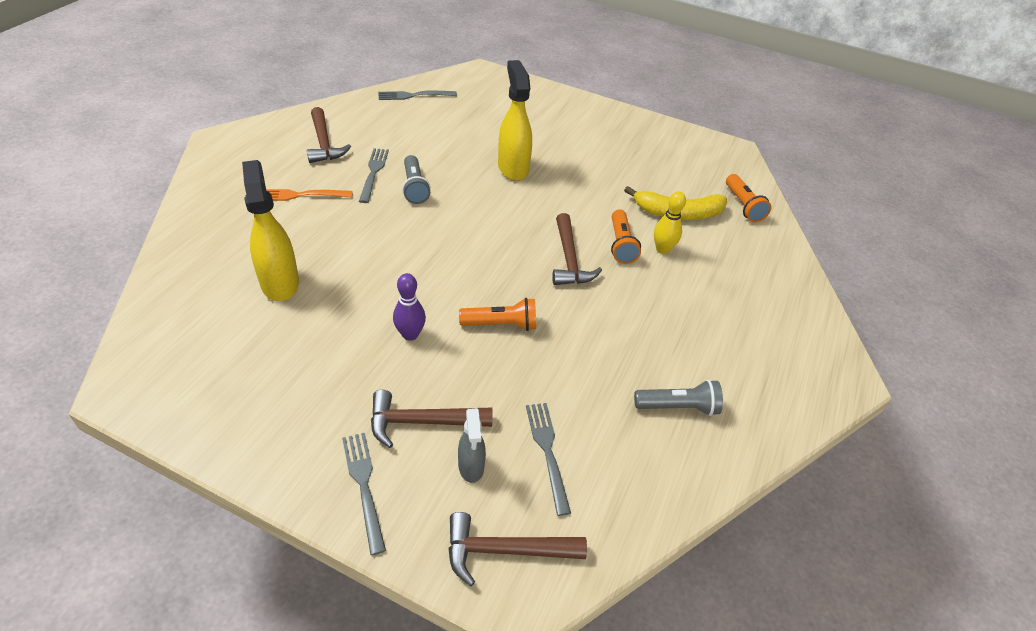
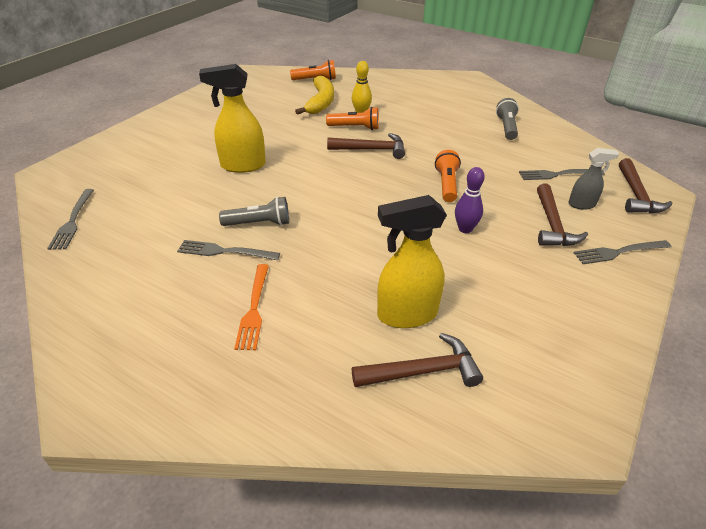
camera: 80 degrees left, 5 degrees down
brown hammer [307,107,351,163] -> brown hammer moved to [352,333,483,387]

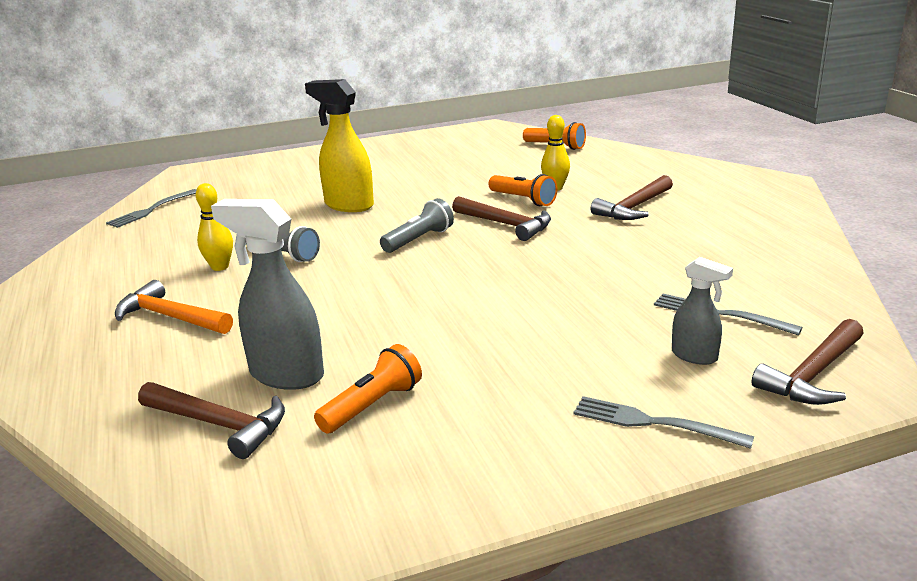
camera: 40 degrees right, 15 degrees down
grey fork [177,240,280,260] -> yellow bowling pin [196,183,233,271]
orange fork [234,264,269,350] -> orange hammer [115,280,233,334]
yellow banana [295,76,334,115] -> none
yellow spray bottle [377,195,447,328] -> grey spray bottle [211,199,324,390]
orange flashlight [435,150,461,202] -> orange flashlight moved to [314,344,422,434]
purple bowling pin [455,167,485,233] -> none
grey flashlight [496,98,519,140] -> grey flashlight moved to [380,198,454,253]
brown hammer [537,183,588,246] -> brown hammer moved to [591,175,673,220]

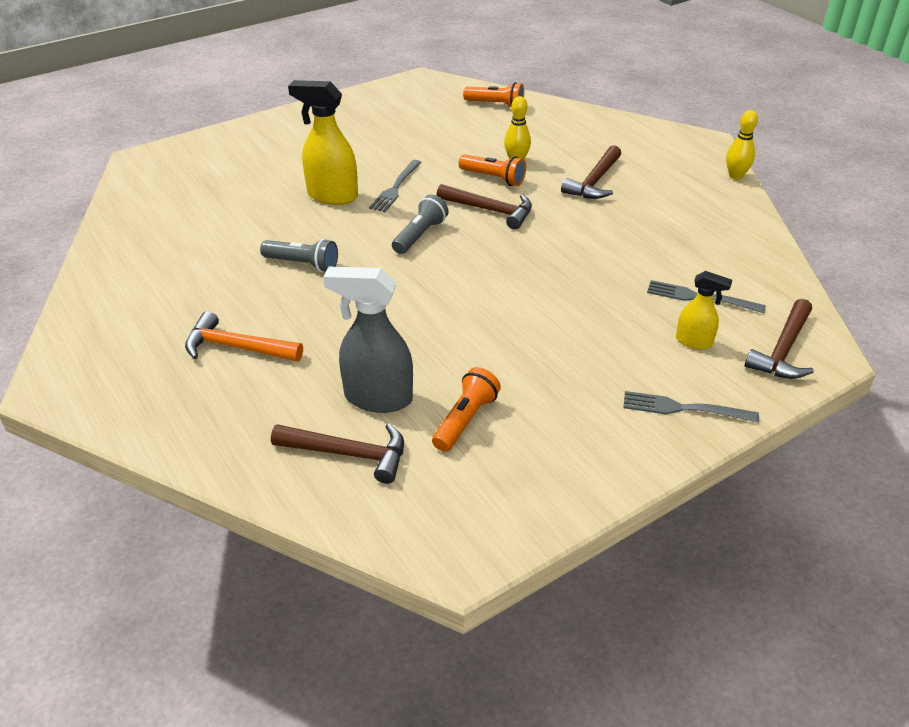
camera: 15 degrees left, 15 degrees up
grey fork [106,189,197,228] -> grey fork moved to [369,160,422,212]
yellow bowling pin [196,183,233,271] -> yellow bowling pin moved to [726,110,758,180]
grey spray bottle [672,257,733,365] -> yellow spray bottle [676,271,732,350]

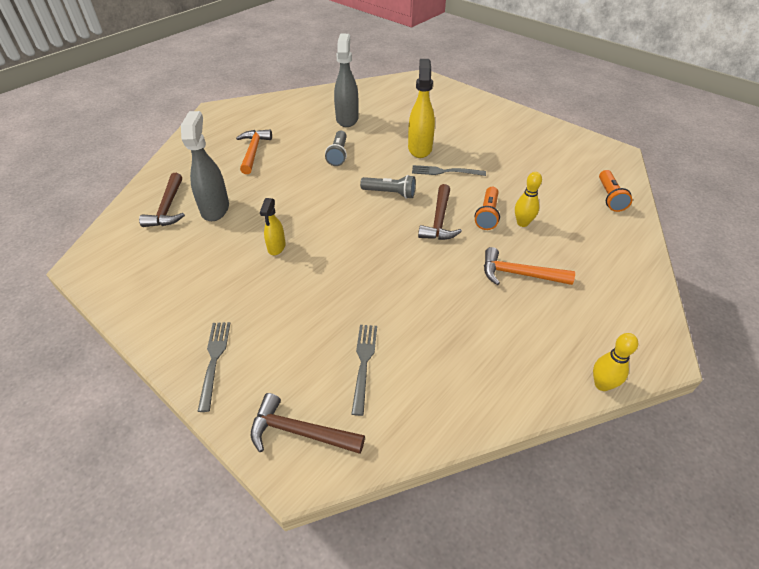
camera: 75 degrees right, 5 degrees up
orange flashlight [432,367,501,452] -> none
brown hammer [561,145,621,199] -> orange hammer [484,247,575,285]
yellow spray bottle [676,271,732,350] -> yellow spray bottle moved to [260,198,286,255]
none -> grey spray bottle [334,34,359,127]

